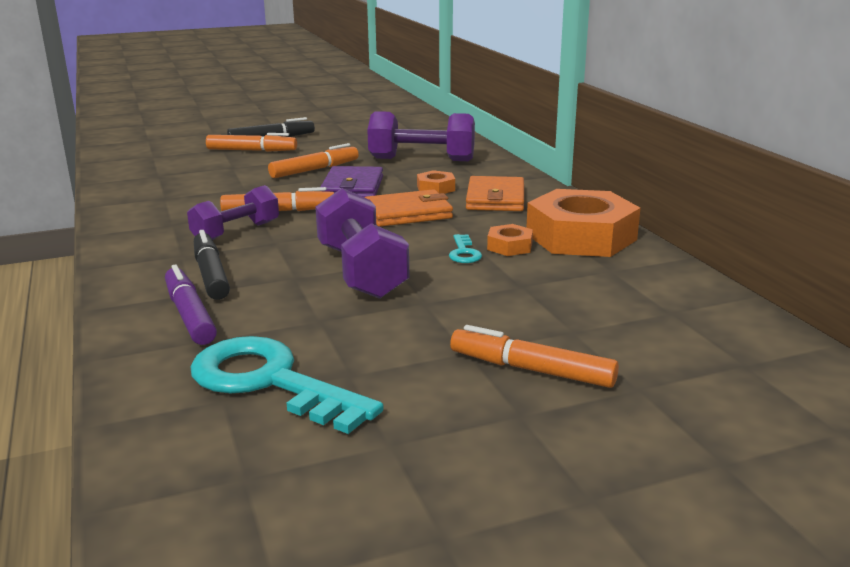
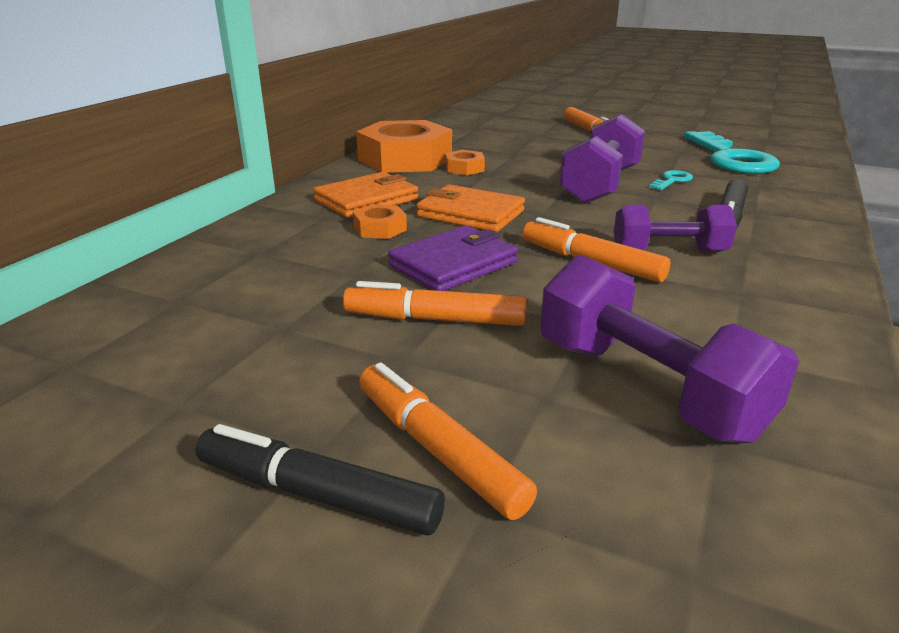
camera: 135 degrees left, 5 degrees up
purple marker [165,265,217,345] -> none
purple dumbbell [367,111,475,161] -> purple dumbbell moved to [540,254,799,443]
turquoise key [449,234,482,263] -> turquoise key moved to [649,170,693,190]

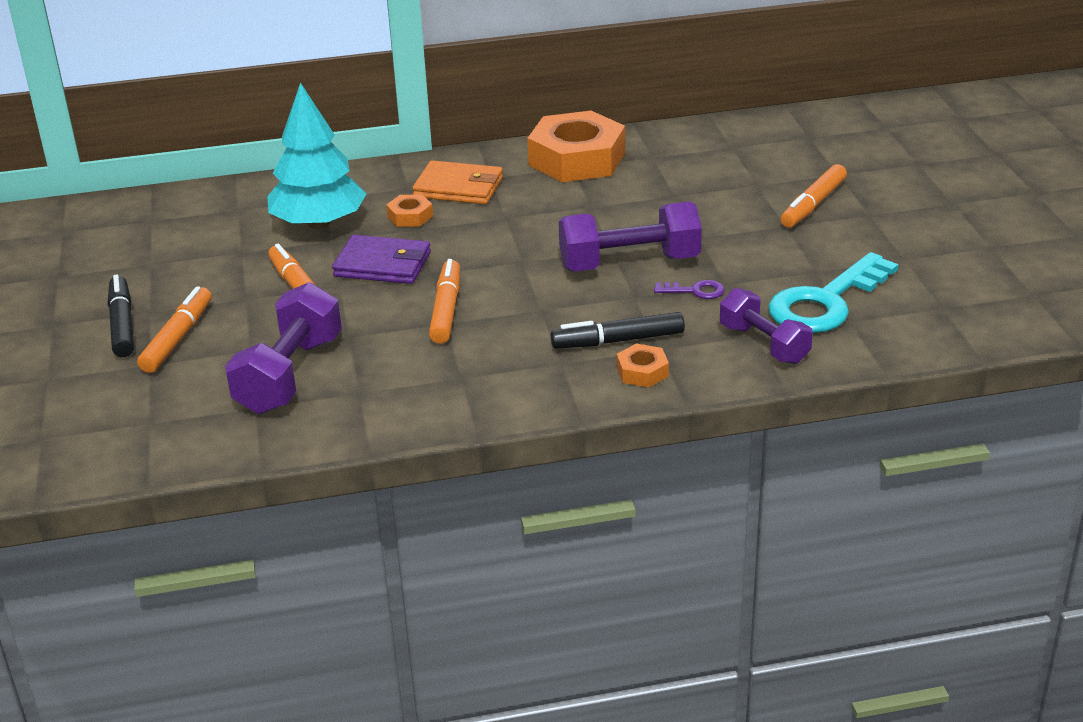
camera: 55 degrees right, 5 degrees up
orange wallet [416,184,525,232] -> none
orange nut [446,150,485,175] -> orange nut moved to [617,343,669,387]
purple dumbbell [614,205,737,252] -> purple dumbbell moved to [720,288,813,364]
turquoise key [649,170,693,190] -> purple key [654,280,725,299]
none -> turquoise tree [268,82,367,229]

